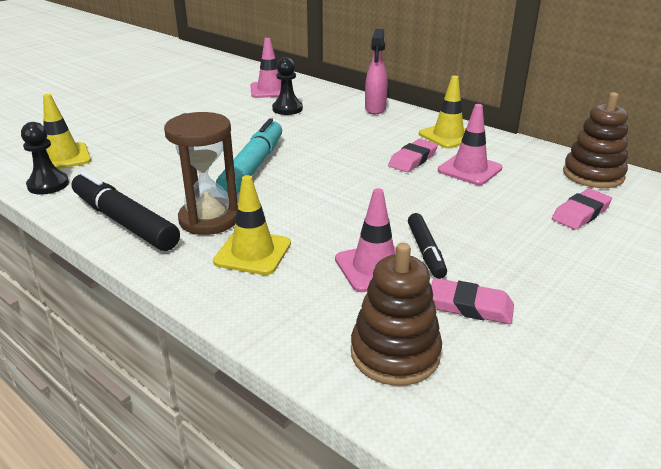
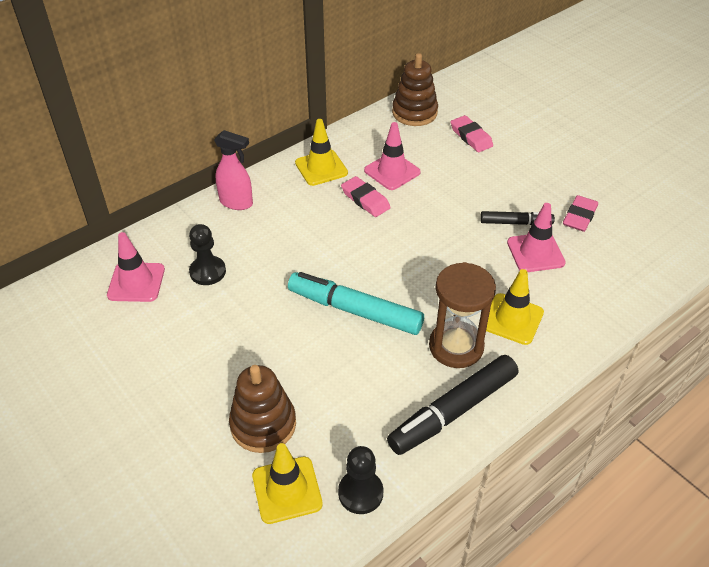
camera: 80 degrees left, 15 degrees up
brown stacking toy [351,243,442,386] -> brown stacking toy moved to [229,365,296,453]

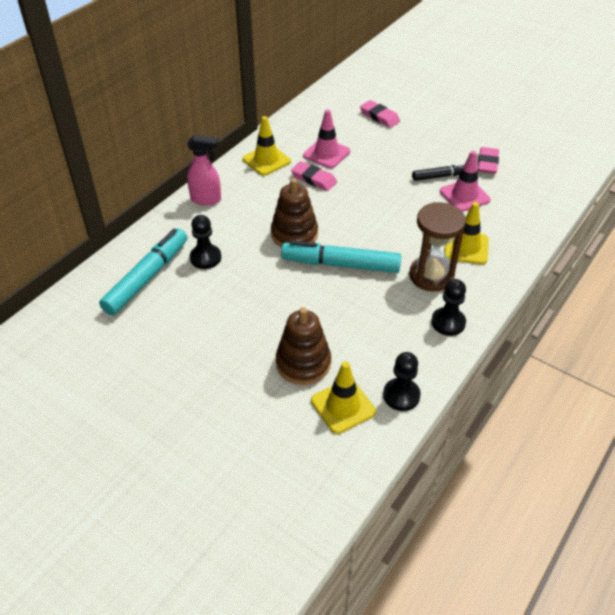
camera: 15 degrees left, 0 degrees up
pink traffic cone [107,232,165,302] -> turquoise marker [99,228,187,315]
black marker [387,355,518,455] -> black pawn [431,279,466,336]
brown stacking toy [392,53,438,126] -> brown stacking toy moved to [271,178,318,248]

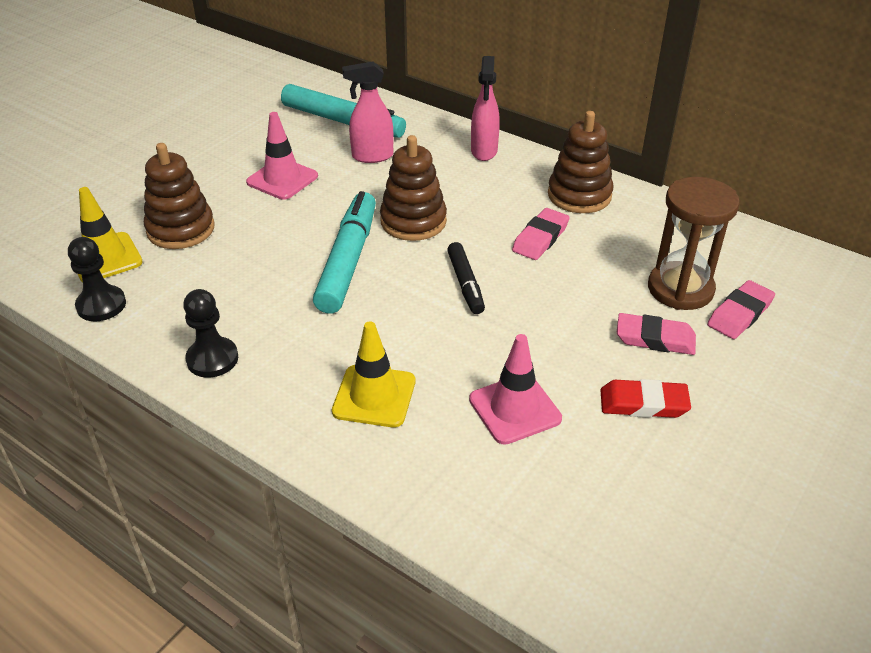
camera: 90 degrees right, 5 degrees down
black pawn [190,215,221,269] -> pink spray bottle [342,61,393,163]
yellow traffic cone [243,116,291,176] -> brown stacking toy [548,111,613,213]
pink traffic cone [303,109,350,168] -> pink traffic cone moved to [246,112,318,200]
brown hourglass [409,202,466,291] -> brown hourglass moved to [648,177,740,310]
black marker [412,163,465,181] -> black marker moved to [447,242,485,314]
pink eraser [478,147,499,174] -> pink eraser moved to [617,313,696,355]
none -> red eraser [600,379,691,418]

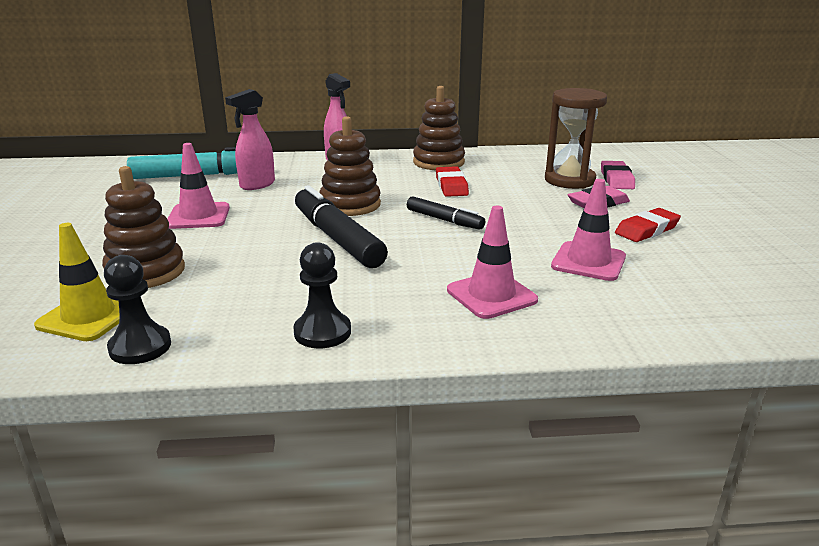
camera: 40 degrees left, 15 degrees down
turquoise marker [313,191,376,314] -> black marker [295,185,388,268]
yellow traffic cone [332,321,415,427] -> pink traffic cone [447,206,538,319]
pink eraser [512,208,570,260] -> red eraser [436,166,469,197]

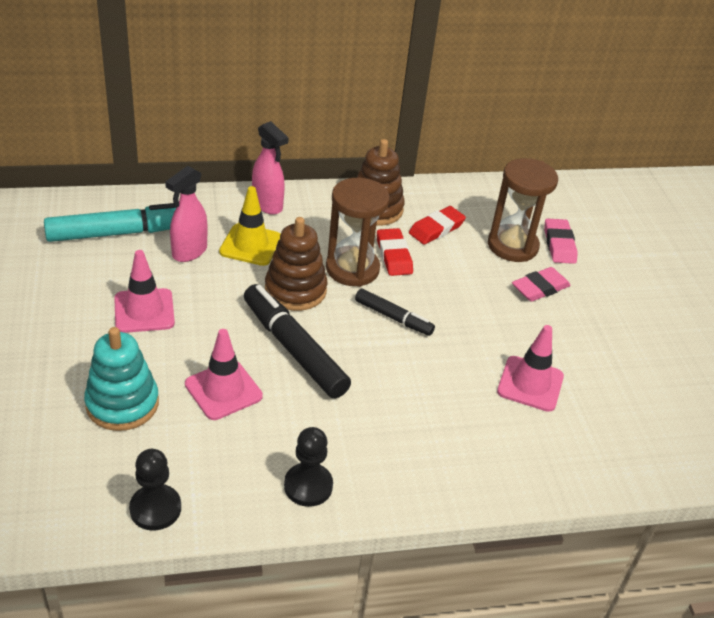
camera: 10 degrees left, 15 degrees up
yellow traffic cone [34,223,120,341] -> yellow traffic cone moved to [219,186,281,266]
brown stacking toy [102,166,185,288] -> turquoise stacking toy [84,327,159,431]
pink traffic cone [447,206,538,319] -> pink traffic cone moved to [185,329,263,420]
red eraser [615,208,681,242] -> red eraser moved to [409,206,466,244]
none -> brown hourglass [326,178,390,287]

